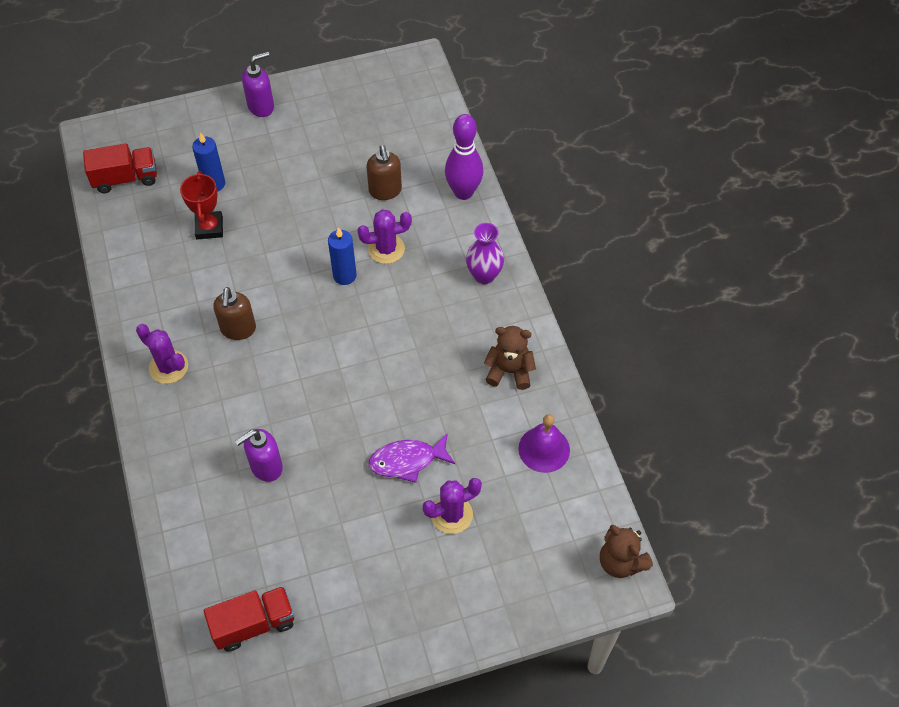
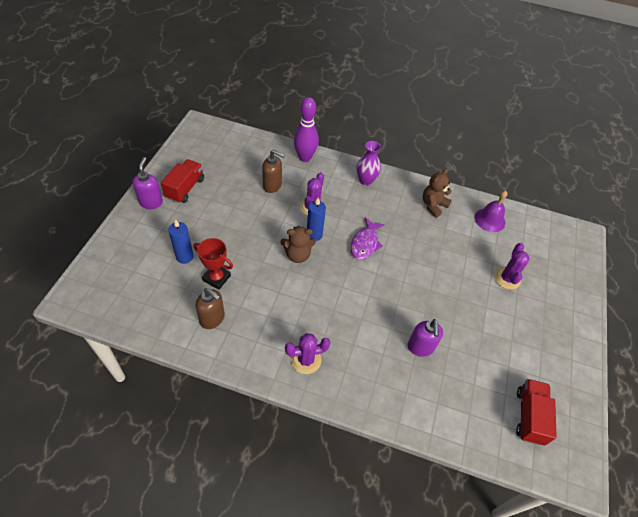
camera: 60 degrees left, 5 degrees down
red truck [83,144,157,193] -> red truck moved to [161,159,204,203]
brown soap dispenser [213,287,256,340] -> brown soap dispenser moved to [196,288,225,329]
purple fish [369,433,455,483] -> purple fish moved to [350,217,385,260]
brown teddy bear [600,525,653,578] -> brown teddy bear moved to [280,226,316,263]

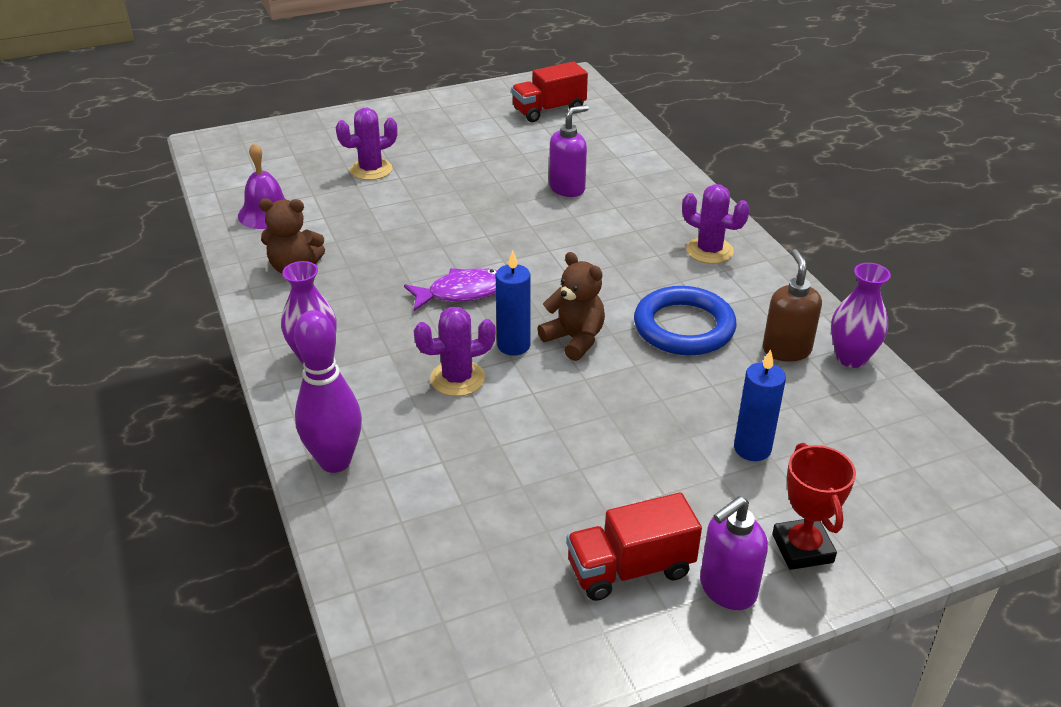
camera: 125 degrees left, 15 degrees down
red trophy [194,238,233,290] -> red trophy moved to [772,443,856,570]
brown soap dispenser [262,150,285,193] -> none
none -> blue ring [634,286,737,355]
none -> purple vase [831,263,891,368]

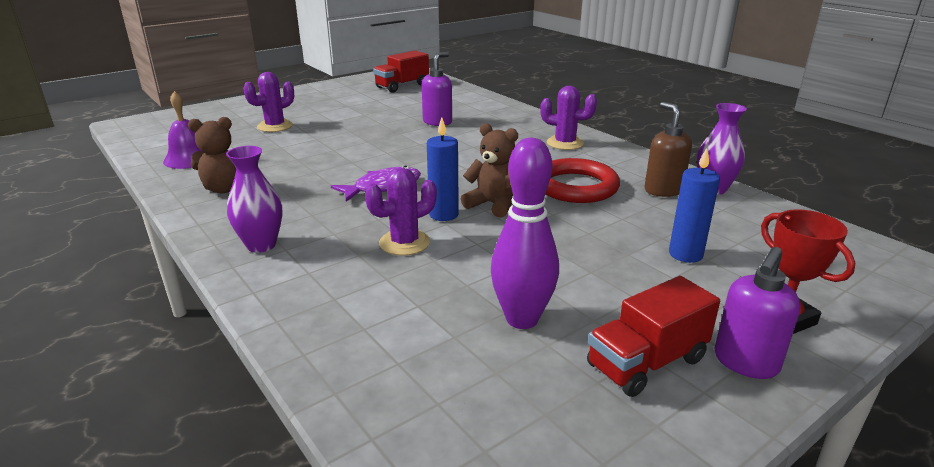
camera: 15 degrees left, 10 degrees down
purple bowling pin [294,310,362,473] -> purple bowling pin moved to [491,138,559,329]
blue ring [634,286,737,355] -> red ring [546,158,620,203]

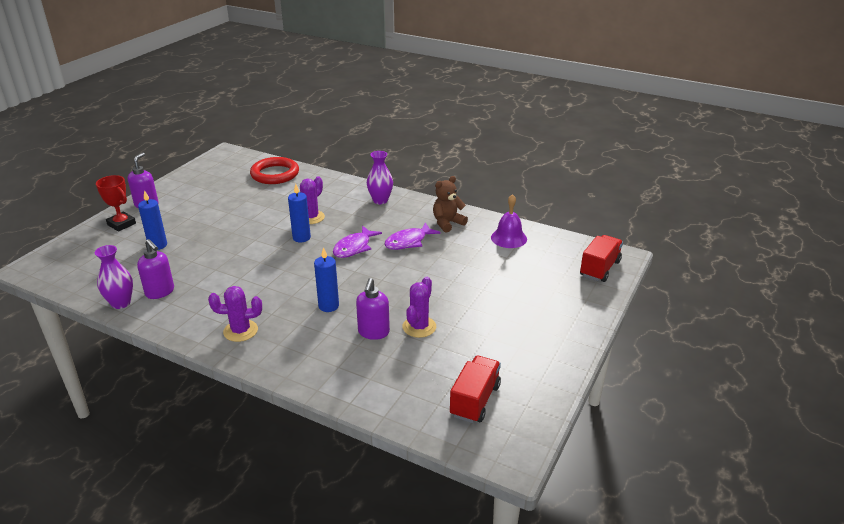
camera: 155 degrees right, 5 degrees up
purple cactus [243,72,294,132] -> purple cactus moved to [403,277,436,338]
brown teddy bear [461,123,518,218] -> none
purple bowling pin [491,138,559,329] -> none
red ring [546,158,620,203] -> red ring moved to [250,157,299,184]
red truck [587,276,720,397] -> red truck moved to [580,235,623,282]
brown soap dispenser [644,102,692,197] -> purple soap dispenser [137,239,174,299]
none -> blue candle [314,247,339,312]
none -> purple fish [384,222,441,250]

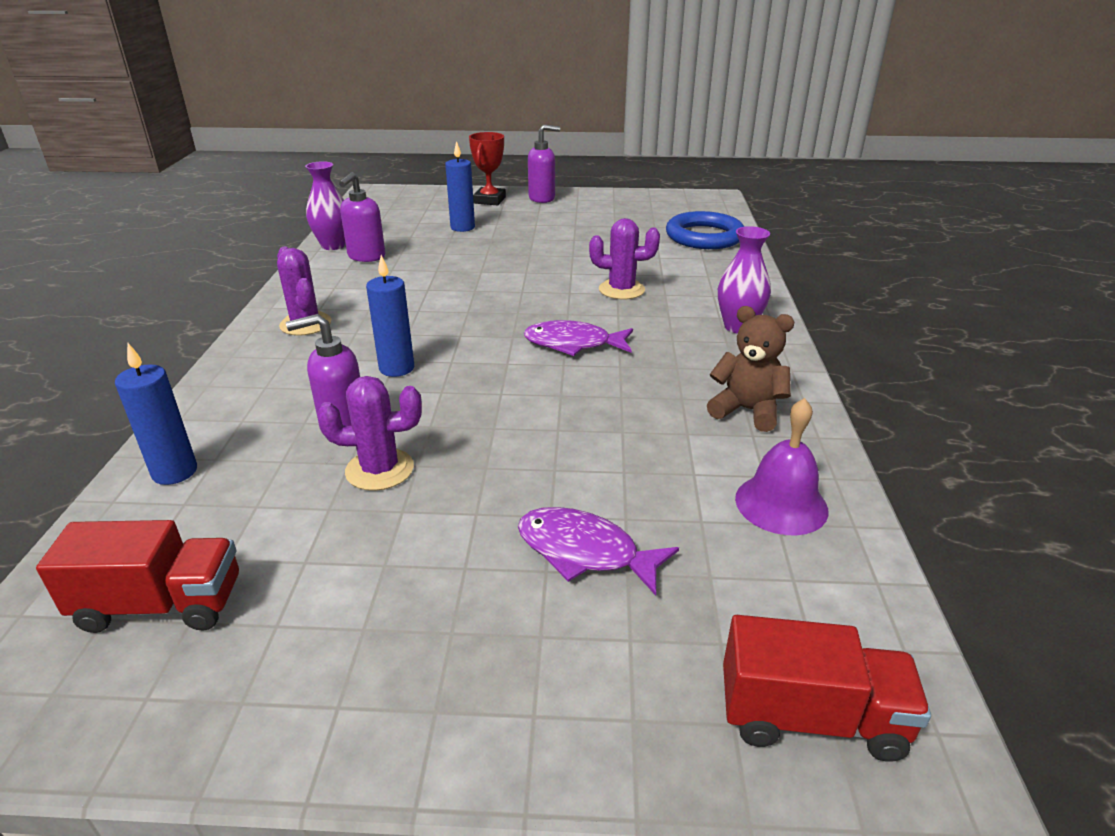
camera: 65 degrees right, 0 degrees up
red ring [250,157,299,184] -> blue ring [666,211,744,249]
blue candle [288,184,311,242] -> blue candle moved to [115,343,197,485]
purple fish [384,222,441,250] -> purple fish moved to [518,507,679,596]

